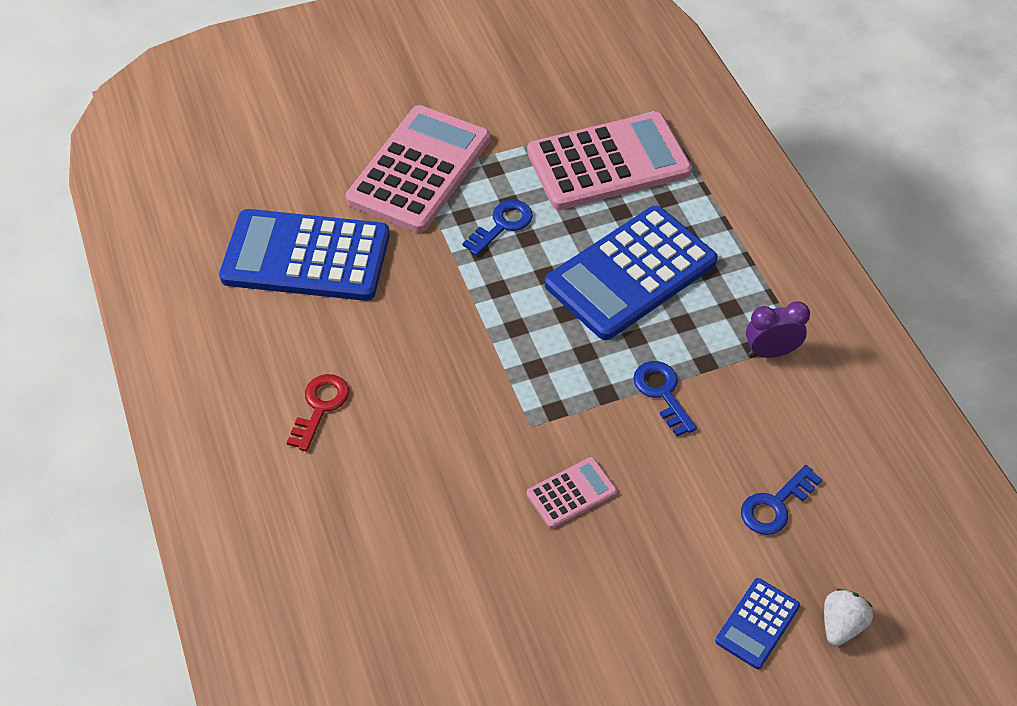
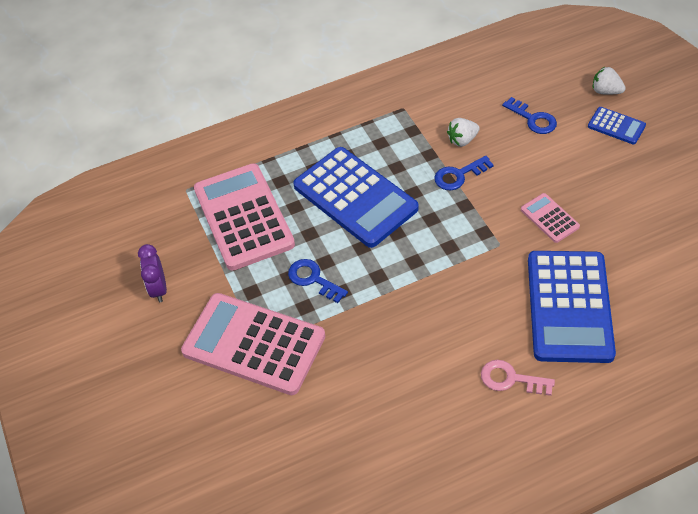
camera: 90 degrees left, 0 degrees up
blue calculator [219,209,390,301] -> blue calculator moved to [528,251,616,363]
red key [287,374,349,451] -> pink key [481,360,555,396]
purple clock [746,301,810,358] -> purple clock moved to [138,244,167,302]
none -> white strawberry [447,118,480,147]

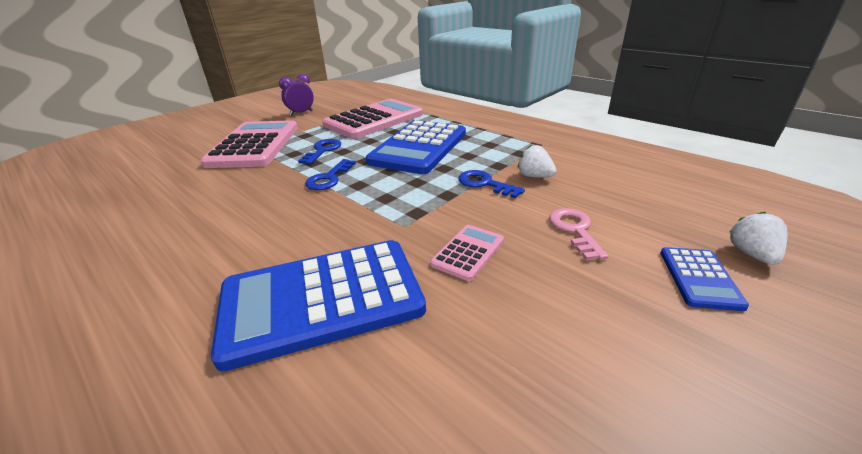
camera: 65 degrees right, 20 degrees down
pink key [481,360,555,396] -> pink key moved to [549,208,609,260]
blue key [502,97,557,134] -> blue key moved to [305,159,356,190]

